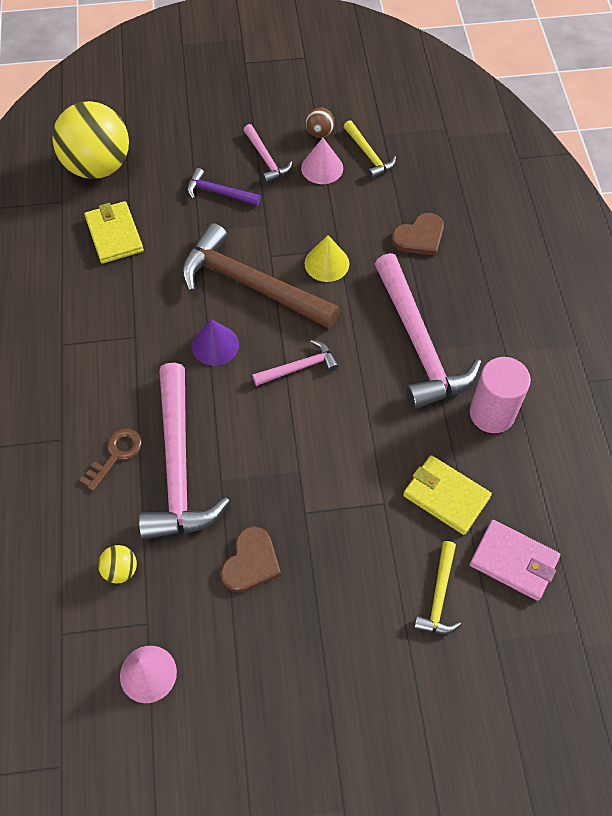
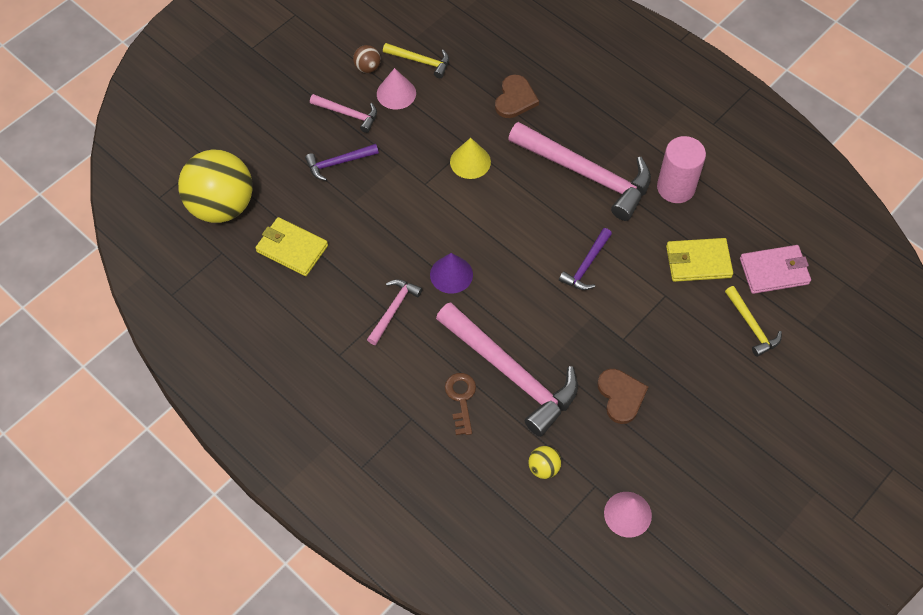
camera: 40 degrees left, 0 degrees up
brown hammer [181,223,340,329] -> none
pink hammer [252,340,339,386] -> pink hammer moved to [367,280,422,345]
none -> purple hammer [559,228,612,290]

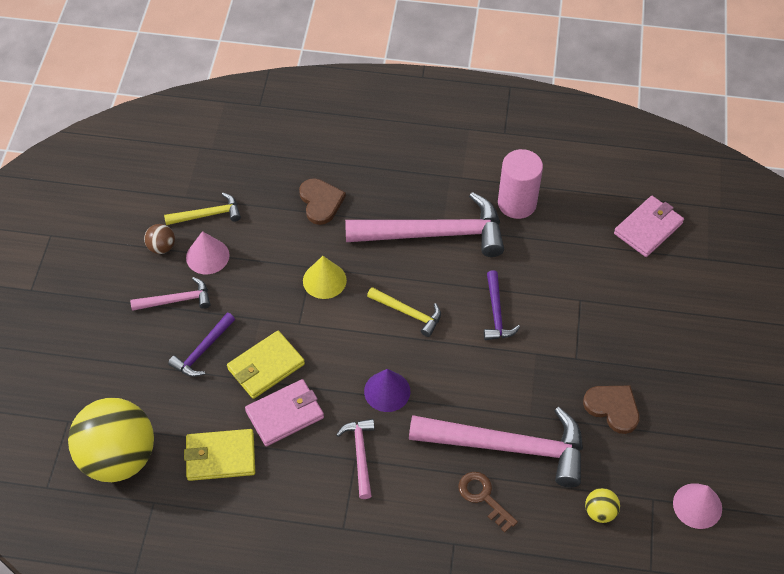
camera: 35 degrees left, 5 degrees down
yellow wallet [666,238,733,282] -> yellow wallet moved to [227,331,305,399]
yellow hammer [725,286,782,357] -> yellow hammer moved to [367,287,441,337]
none -> pink wallet [245,379,324,446]

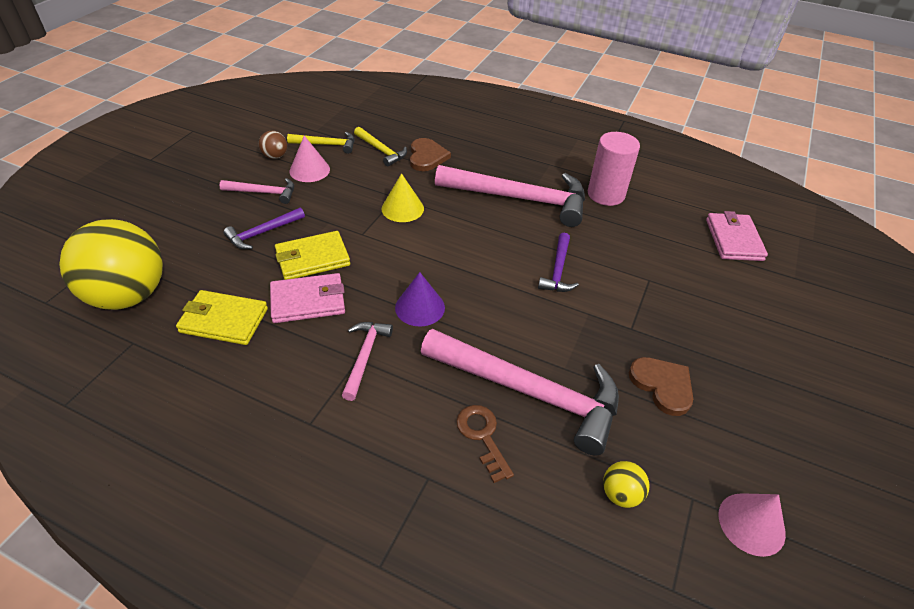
camera: 15 degrees right, 10 degrees down
yellow hammer [367,287,441,337] -> yellow hammer moved to [354,127,407,166]
pink wallet [614,196,684,257] -> pink wallet turned 60 degrees counterclockwise [706,211,768,261]

